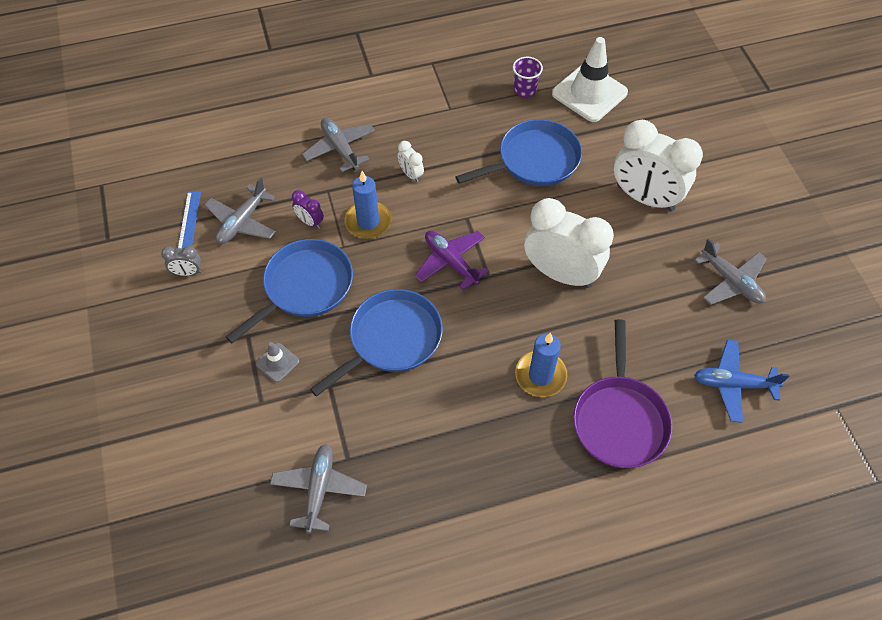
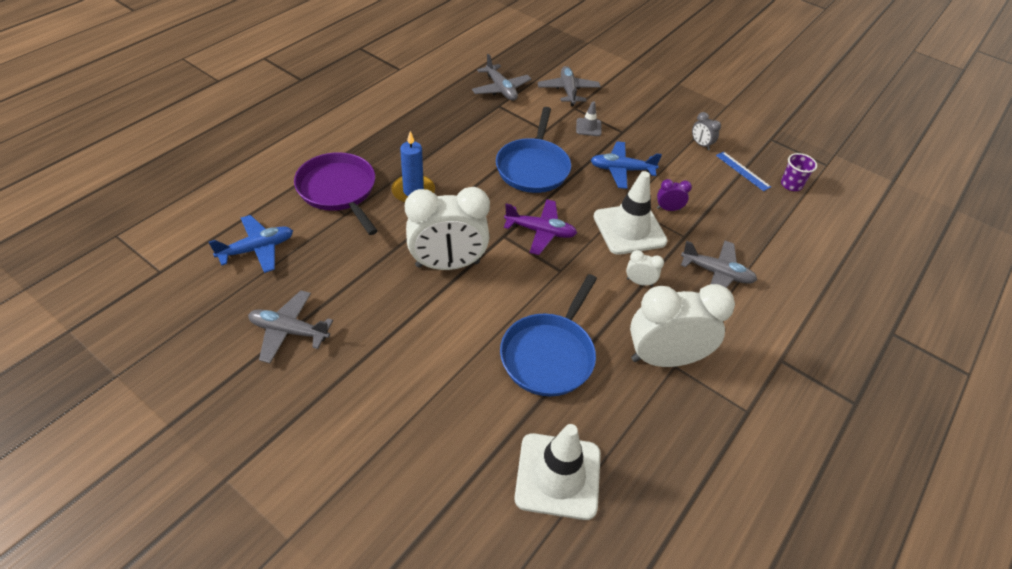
camera: 140 degrees right, 10 degrees down
grey clock [161,246,201,276] -> grey clock turned 90 degrees counterclockwise [692,112,721,150]
grey plane [205,177,276,244] -> grey plane moved to [537,66,601,106]
blue pan [226,239,353,343] -> blue plane [590,141,662,189]
blue candle [344,171,392,239] -> white traffic cone [594,171,668,255]
purple cup [513,57,543,97] -> purple cup moved to [781,153,817,191]
white clock [614,120,703,211] -> white clock moved to [630,284,735,367]

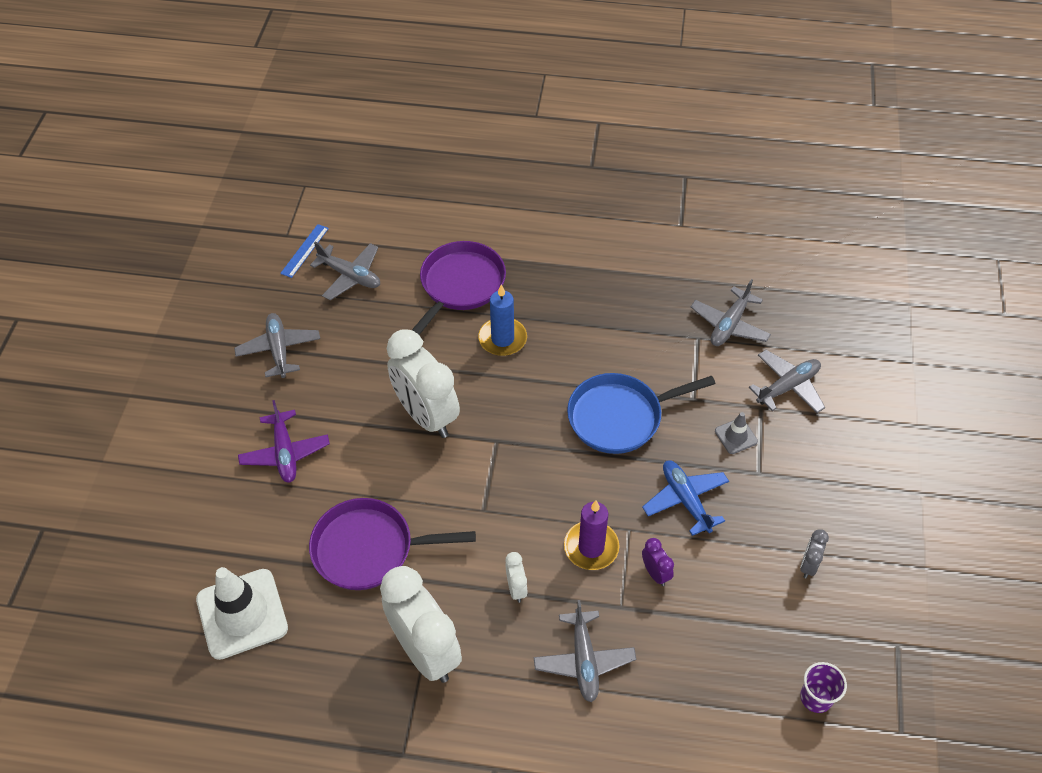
camera: 65 degrees right, 5 degrees up
blue plane [209,215,293,273] -> grey plane [310,242,380,300]
blue pan [500,274,597,396] -> purple pan [309,498,476,590]
purple plane [504,199,577,255] -> purple plane moved to [238,400,330,483]
white traffic cone [594,171,668,255] -> purple candle [564,501,619,570]
blue ruler [716,151,771,191] -> blue ruler moved to [280,224,329,278]

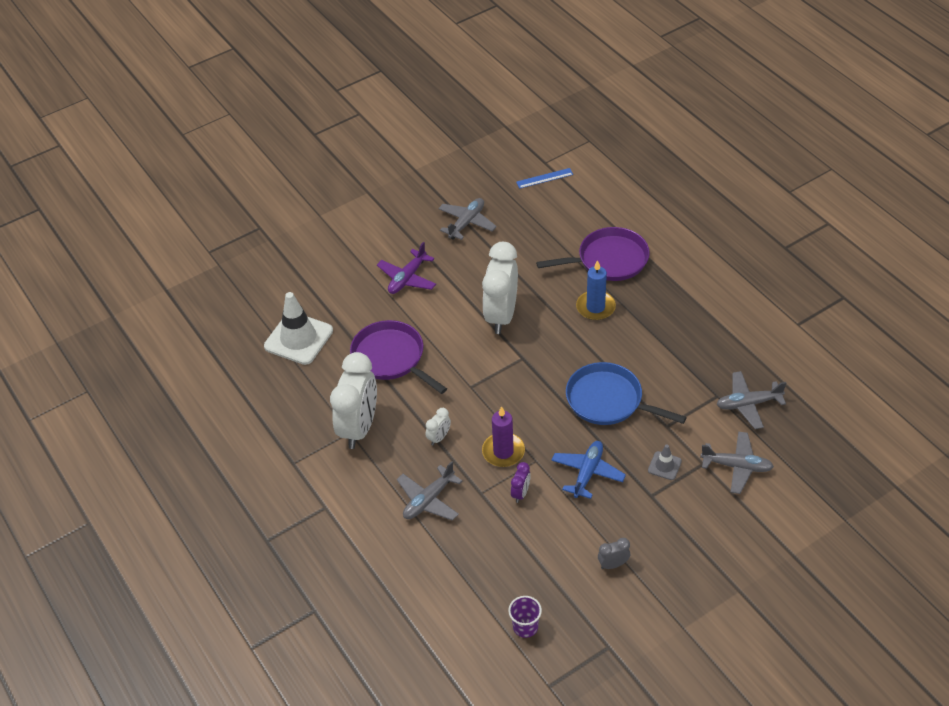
camera: 50 degrees right, 5 degrees down
grey plane [310,242,380,300] -> none

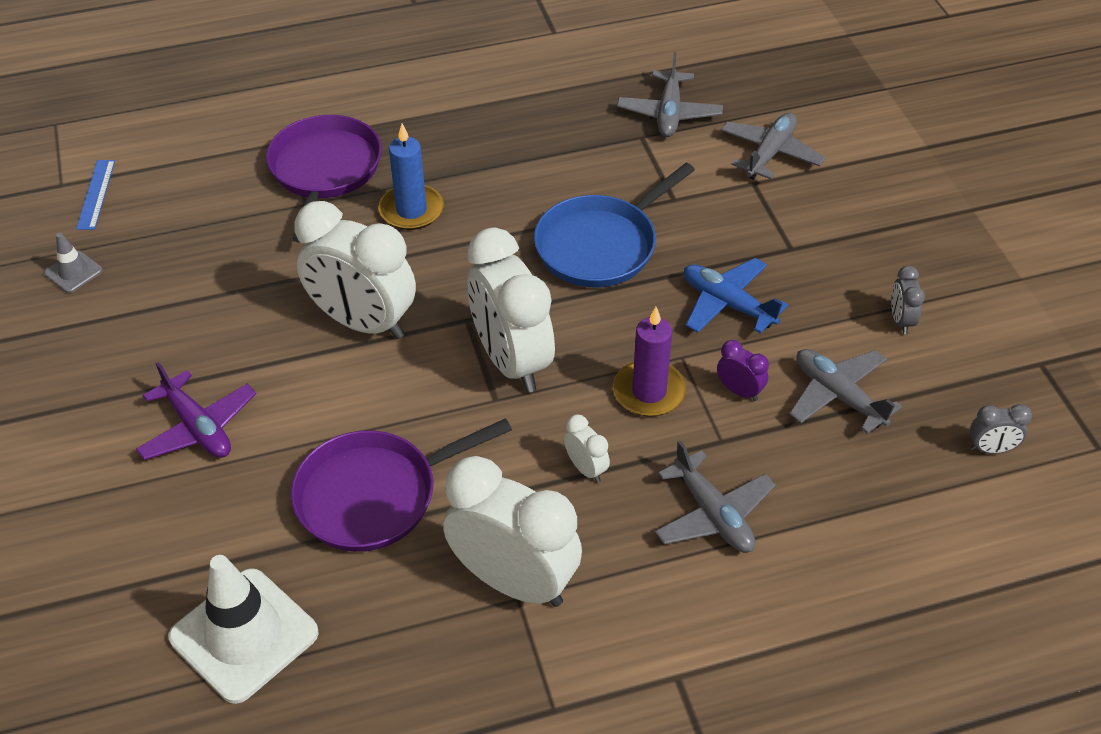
camera: 75 degrees left, 0 degrees up
grey plane [438,198,497,240] -> grey plane moved to [789,349,902,434]
purple cup [508,596,542,638] -> grey clock [970,404,1032,454]
grey traffic cone [648,445,682,480] -> grey traffic cone moved to [44,233,103,293]
none -> white clock [467,227,555,393]

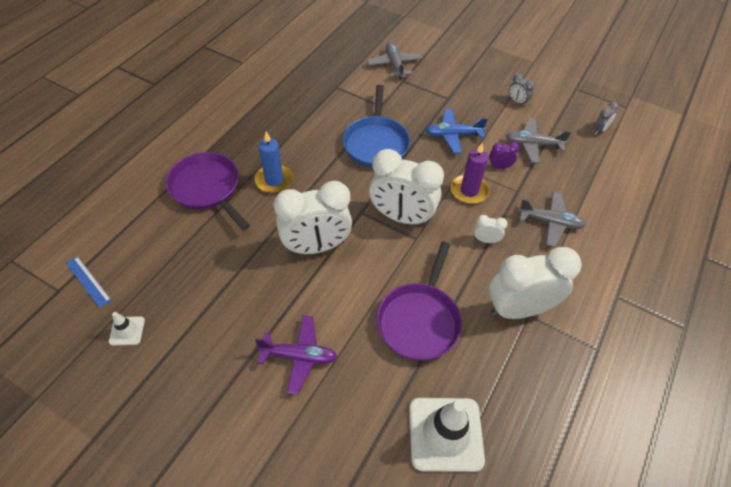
camera: 45 degrees left, 5 degrees up
grey traffic cone [44,233,103,293] -> white traffic cone [109,312,145,346]
grey plane [617,52,723,137] -> none

